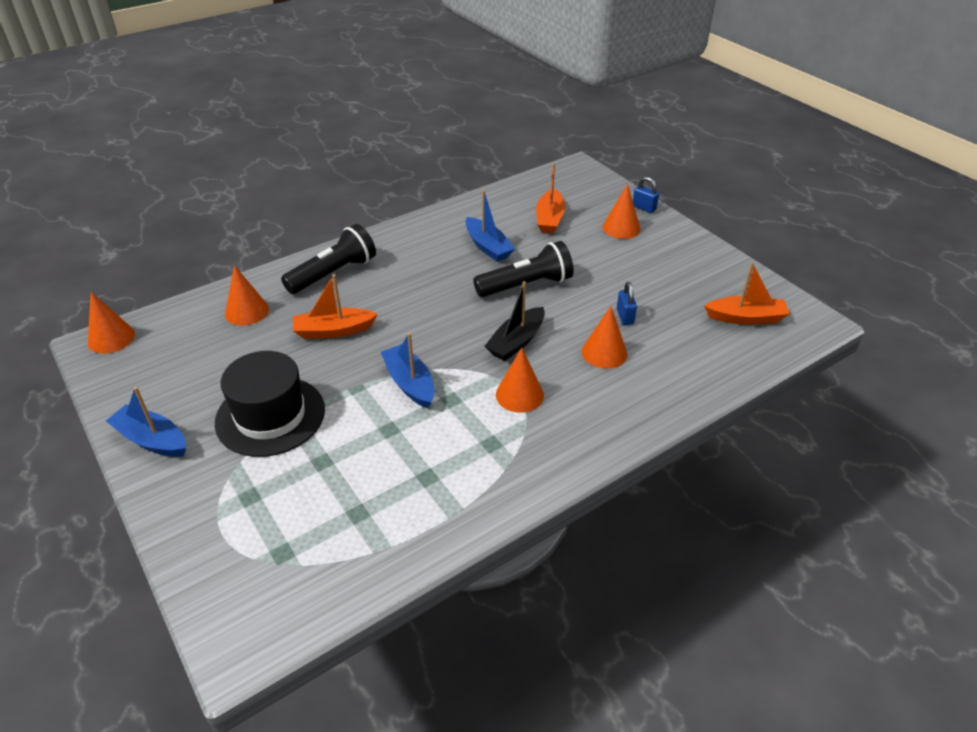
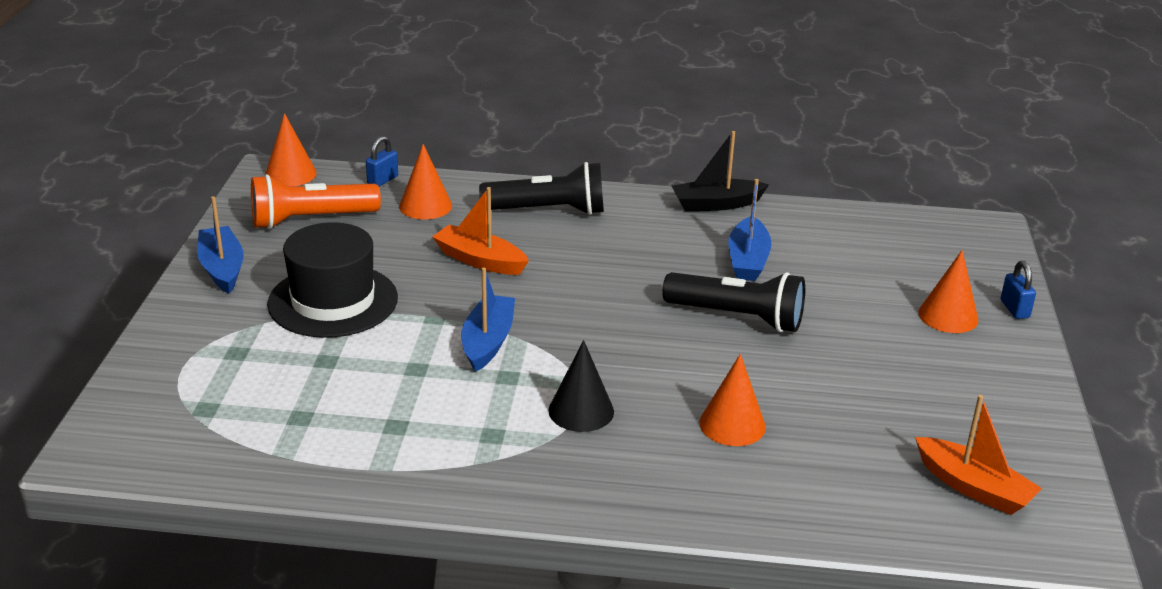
camera: 40 degrees right, 10 degrees down
black boat [485,281,545,361] -> black boat moved to [672,131,769,211]
orange cone [496,348,544,413] -> black cone [548,340,614,432]
orange boat [536,163,565,233] -> none
blue padlock [617,282,637,325] -> blue padlock moved to [366,136,398,186]
none -> orange flashlight [251,174,381,229]

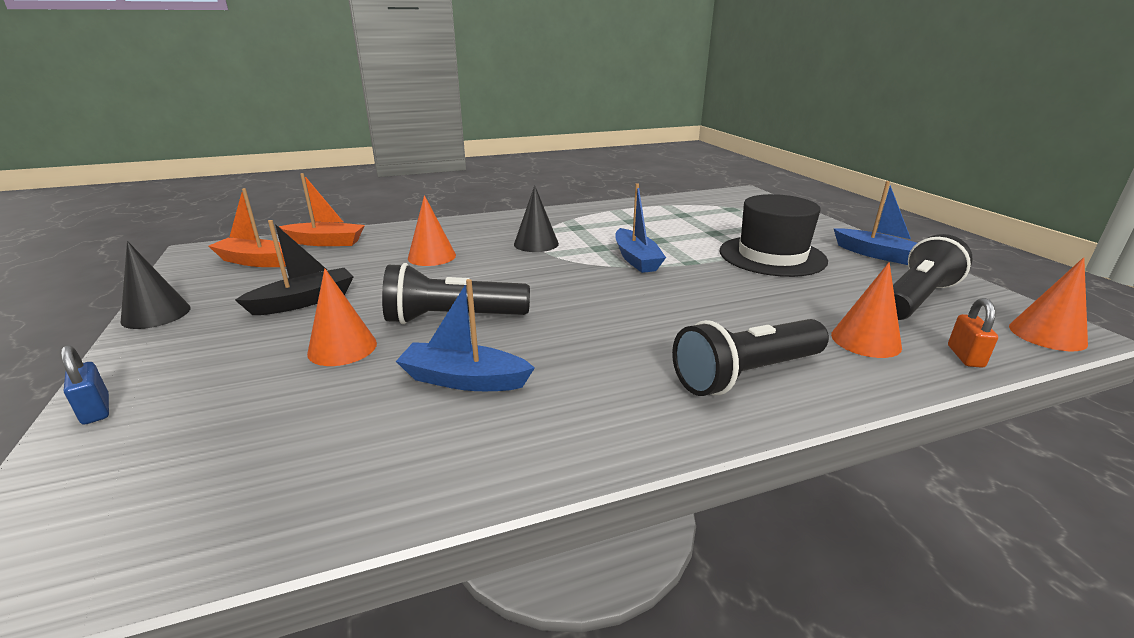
camera: 155 degrees right, 5 degrees down
orange flashlight [251,174,381,229] -> black flashlight [893,234,973,320]
blue padlock [366,136,398,186] -> orange padlock [948,298,998,368]
orange boat [432,187,529,275] -> orange boat moved to [279,173,365,246]
black boat [672,131,769,211] -> black boat moved to [235,220,354,315]
blue boat [728,179,772,281] -> blue boat turned 60 degrees counterclockwise [396,279,535,391]
orange cone [918,250,978,333] -> orange cone moved to [307,268,377,366]
none -> black cone [120,241,191,329]

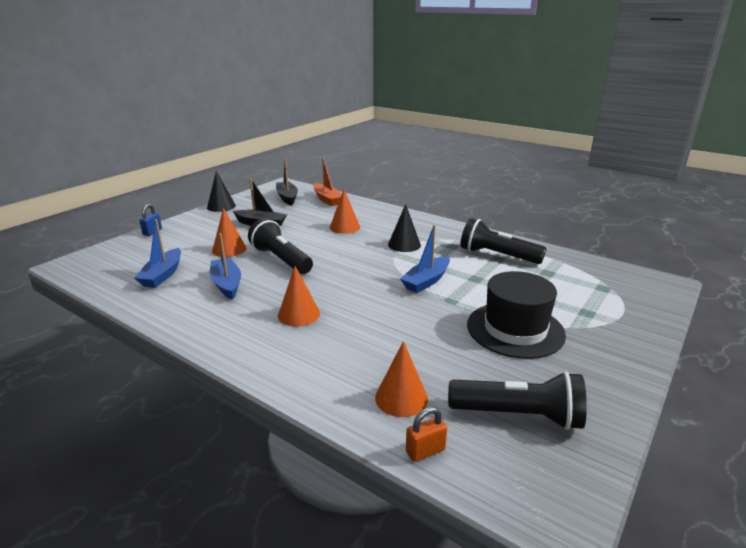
camera: 55 degrees right, 0 degrees up
orange boat [208,188,286,267] -> black boat [276,159,298,206]
black flashlight [672,319,829,396] -> black flashlight moved to [460,218,546,264]
blue boat [833,181,917,265] -> blue boat moved to [134,219,181,288]
orange cone [1009,257,1088,351] -> orange cone moved to [278,266,320,326]

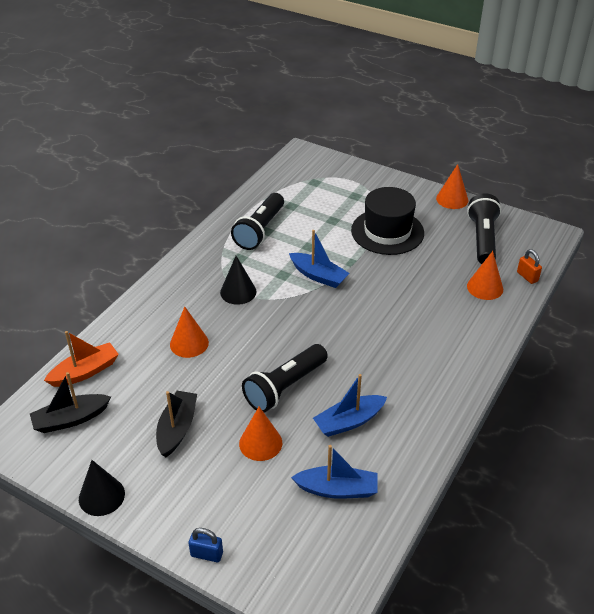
camera: 95 degrees left, 15 degrees up
orange cone [278,266,320,326] -> orange cone moved to [436,164,468,209]

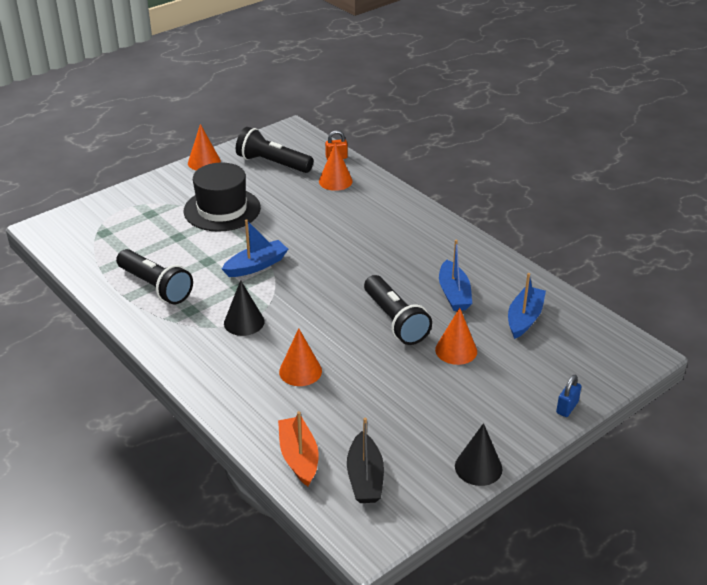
camera: 70 degrees left, 5 degrees down
black boat [156,391,197,457] -> none

